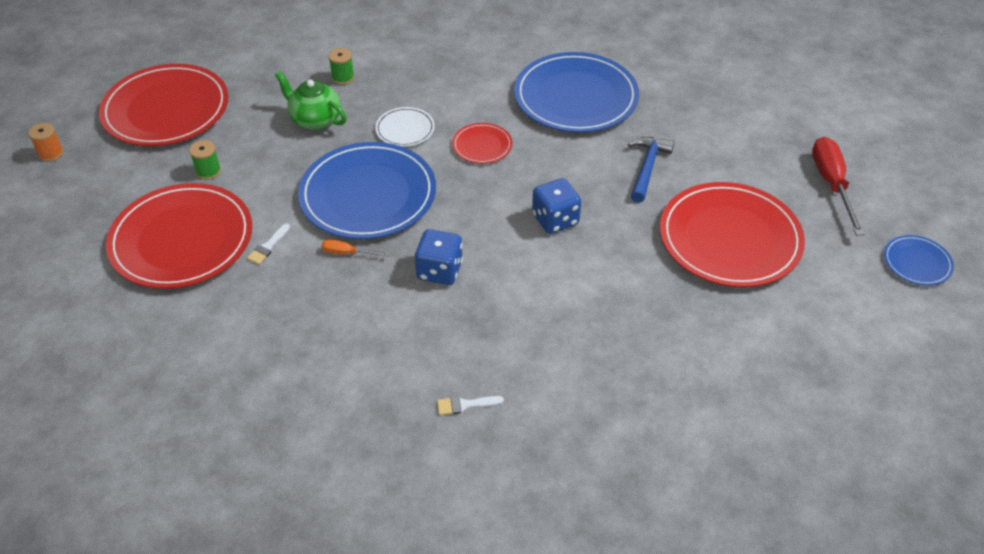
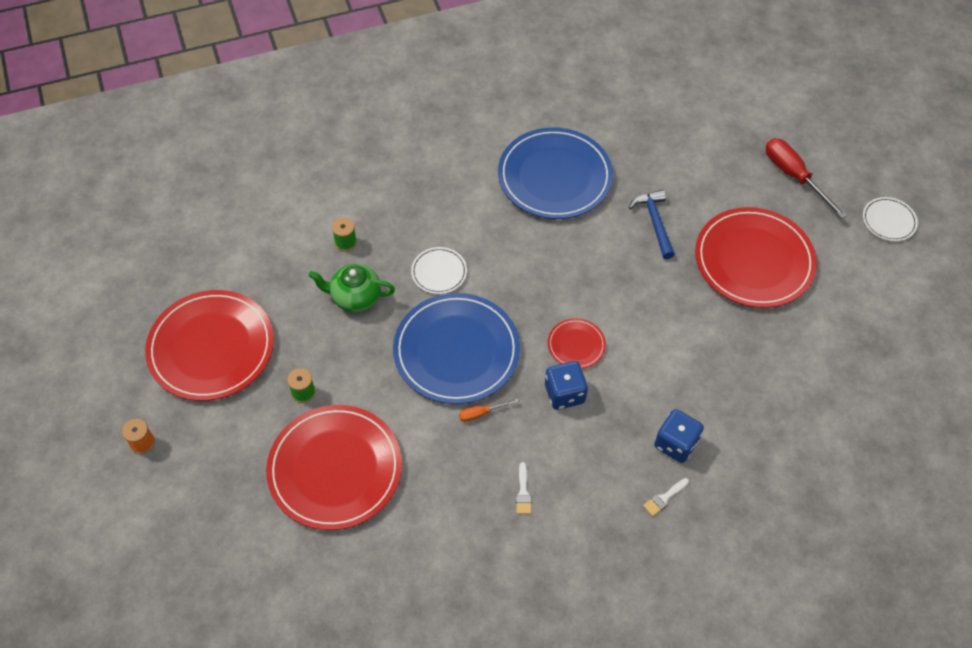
camera: 30 degrees left, 10 degrees up
white brush [247,224,290,264] -> white brush moved to [516,462,532,514]
red plate [452,123,512,164] -> red plate moved to [548,318,606,369]
blue dice [532,178,581,234] -> blue dice moved to [654,409,704,463]
blue plate [884,235,954,286] -> white plate [863,197,918,241]

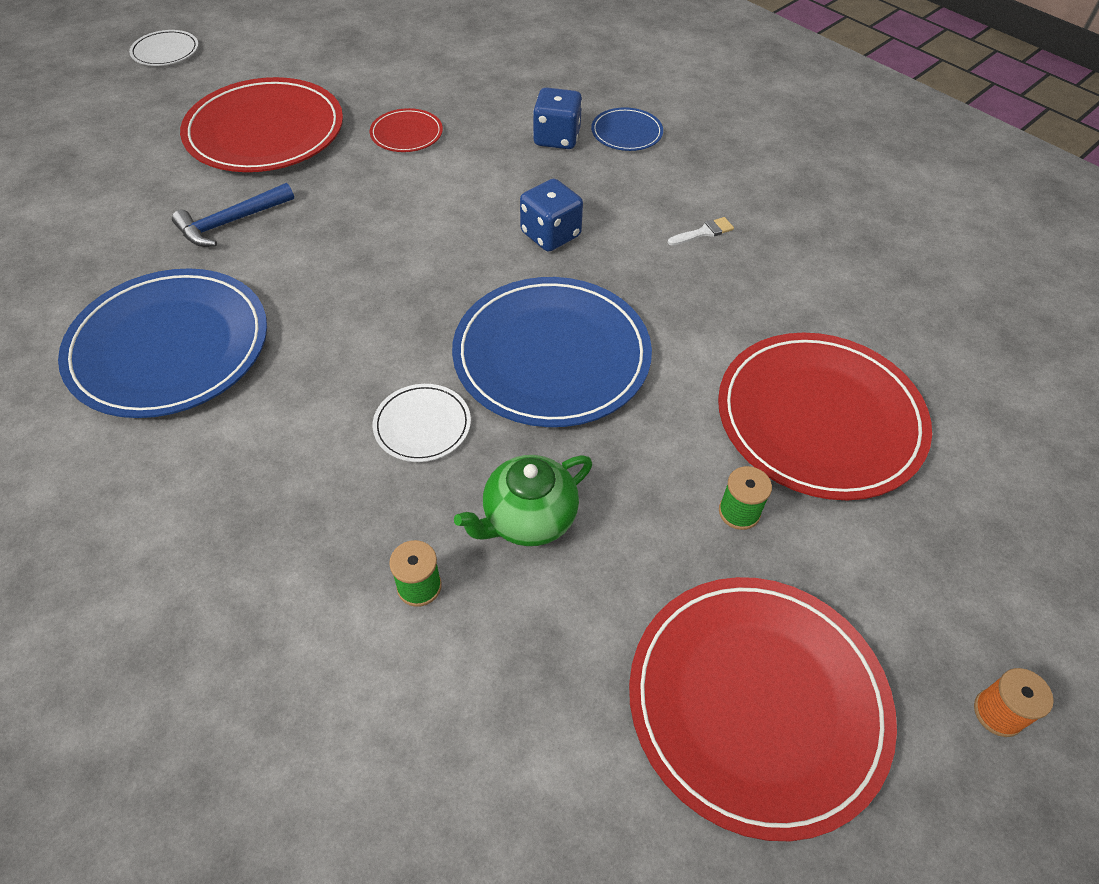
camera: 115 degrees left, 5 degrees down
green teapot [308,264,395,312] -> green teapot turned 75 degrees clockwise [454,455,592,546]
orange screwdriver [459,399,519,422] -> none
red plate [548,318,606,369] -> red plate moved to [370,108,443,152]
white brush [643,478,689,516] -> blue plate [591,107,663,151]
red screwdriver [766,138,847,219] -> none

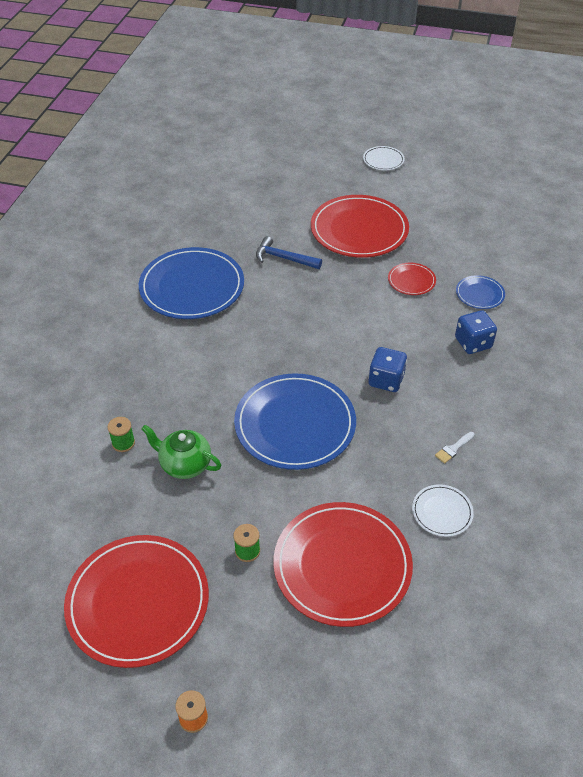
camera: 60 degrees right, 5 degrees down
white plate [373,384,471,462] -> white plate moved to [412,484,474,537]
blue plate [591,107,663,151] -> blue plate moved to [456,275,505,309]
white brush [668,217,734,246] -> white brush turned 105 degrees clockwise [435,432,474,464]

